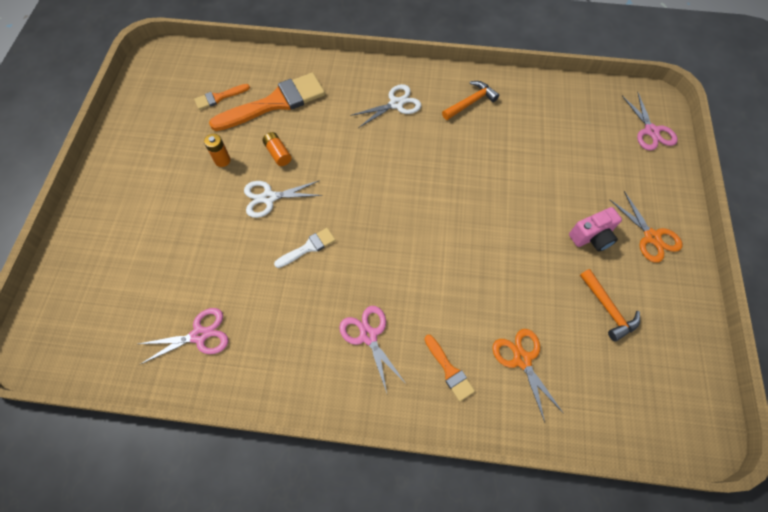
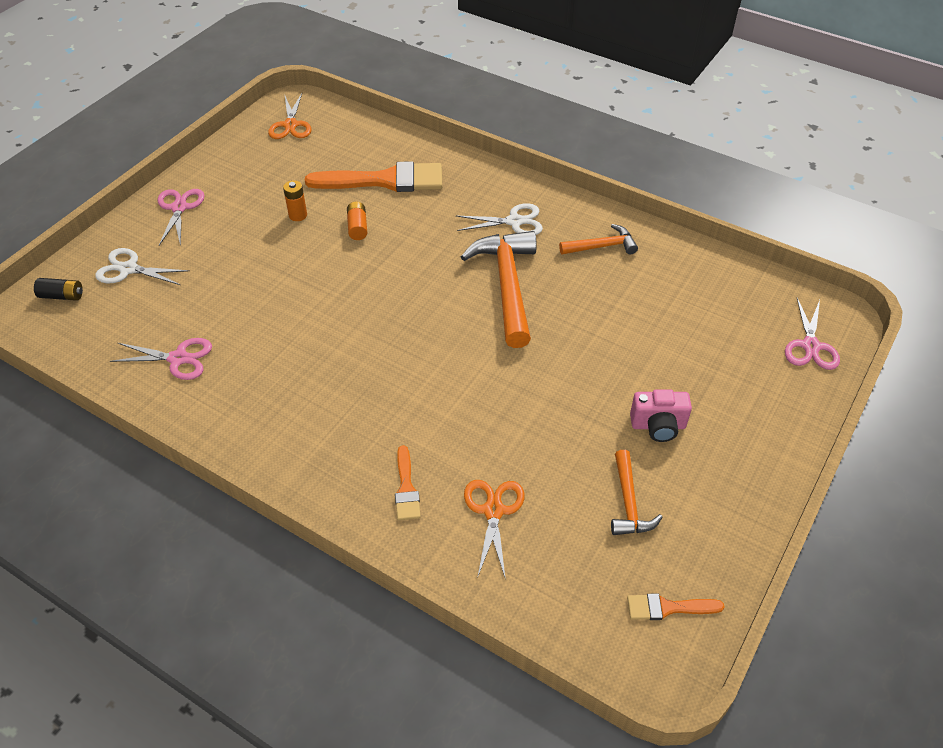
camera: 25 degrees right, 15 degrees down
orange brush [194,84,250,110] -> orange brush moved to [627,593,725,620]
white scissors [244,180,322,218] -> white scissors moved to [95,248,190,285]
white brush [274,228,336,268] -> none
pink scissors [339,306,407,393] -> pink scissors moved to [158,189,205,246]
orange scissors [609,191,683,263] -> orange scissors moved to [268,93,311,139]
none -> black battery [34,278,83,301]
none -> orange hammer [461,231,537,348]

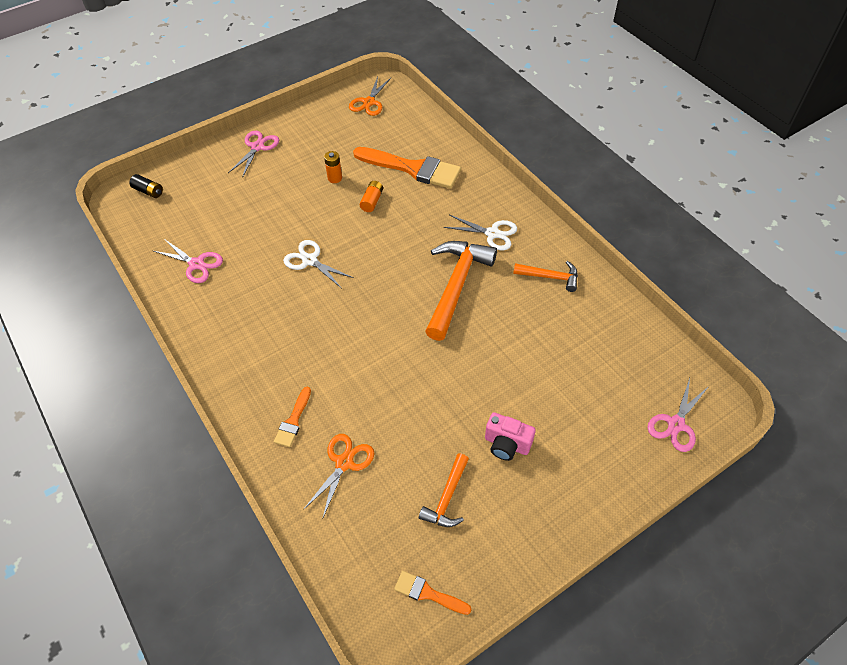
camera: 25 degrees right, 5 degrees up
white scissors [95,248,190,285] -> white scissors moved to [283,240,354,288]

